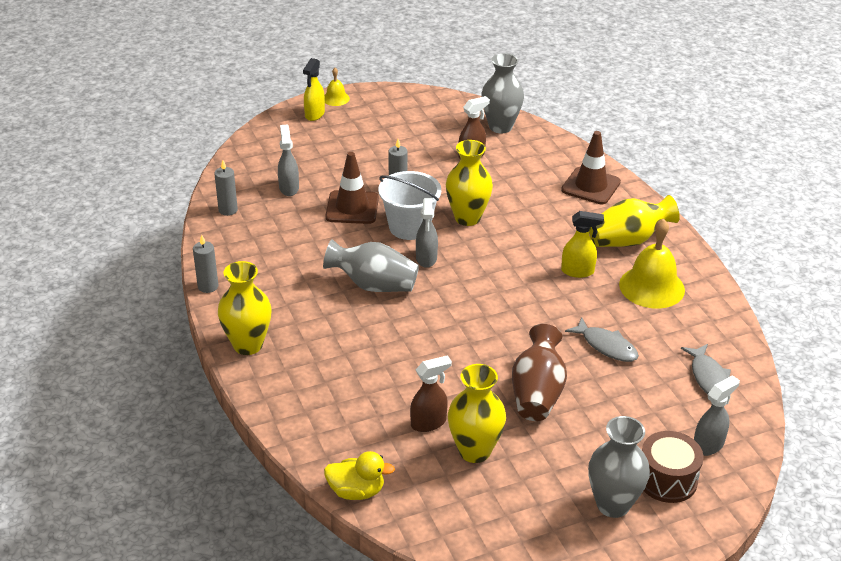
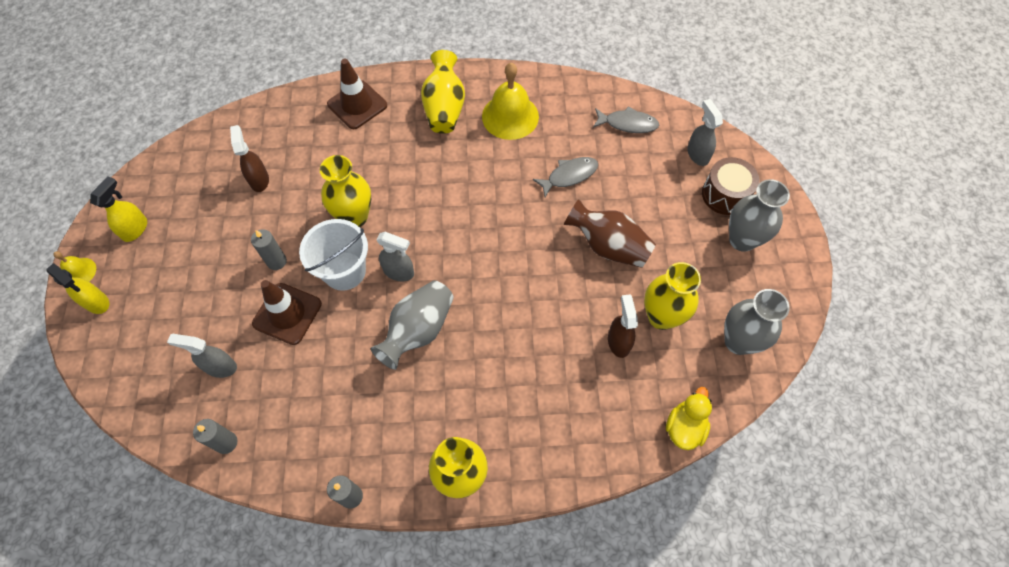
camera: 70 degrees left, 25 degrees up
grey vase [481,53,524,133] -> grey vase moved to [724,289,790,355]
yellow spray bottle [561,211,604,278] -> yellow spray bottle moved to [90,176,147,242]

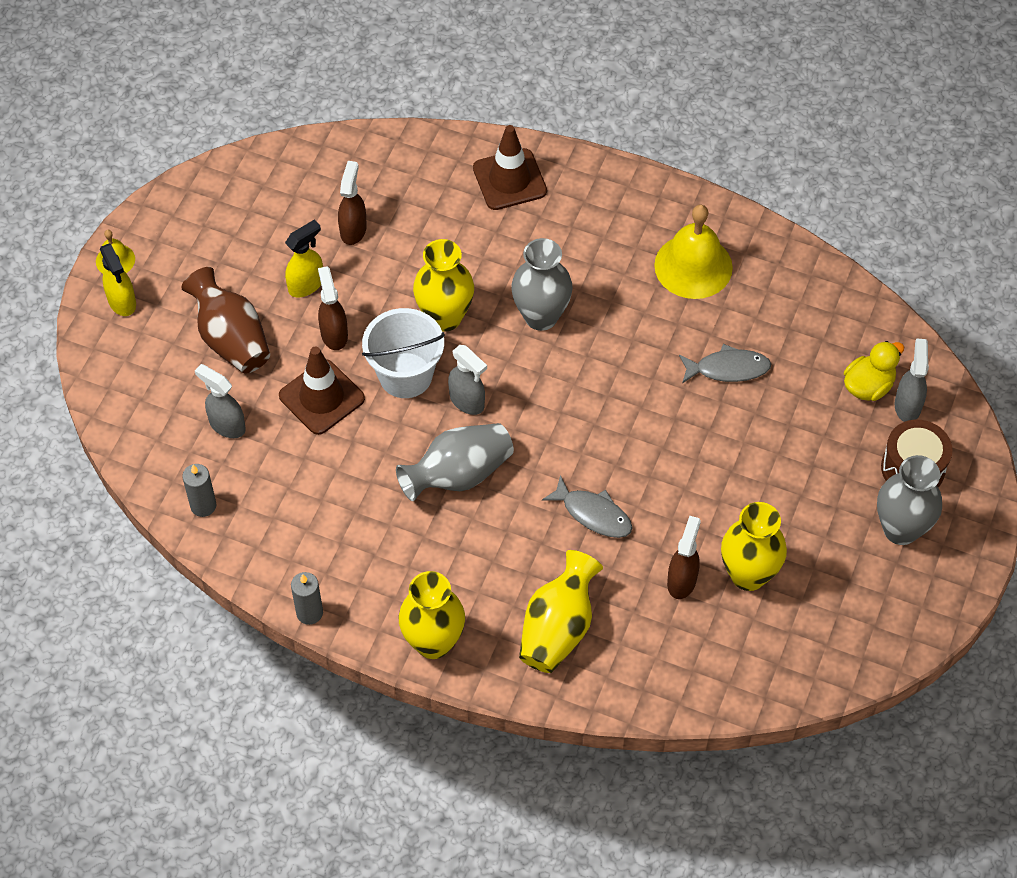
camera: 25 degrees right, 5 degrees down
yellow spray bottle [90,176,147,242] -> yellow spray bottle moved to [285,220,323,298]
grey candle [251,229,287,270] -> brown spray bottle [318,266,348,350]
yellow vase [421,50,465,134] -> yellow vase moved to [519,550,603,673]
brown vase [564,199,656,268] -> brown vase moved to [181,267,270,373]
grey fish [593,106,659,133] -> grey fish moved to [542,475,633,538]
yellow duck [666,387,712,450] -> yellow duck moved to [844,341,904,401]
grey vase [724,289,790,355] -> grey vase moved to [511,238,573,331]

